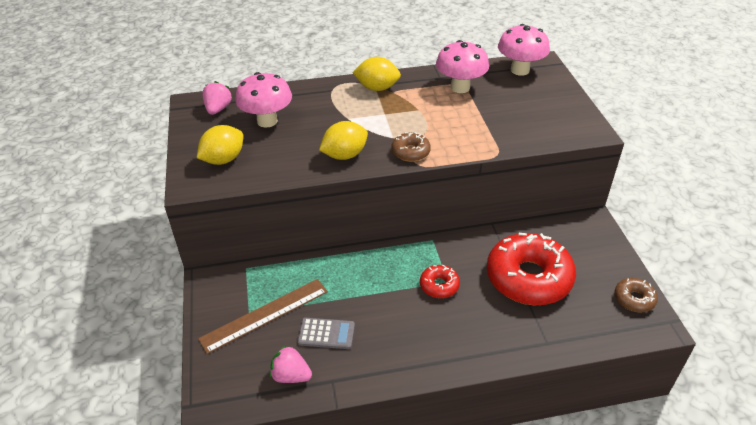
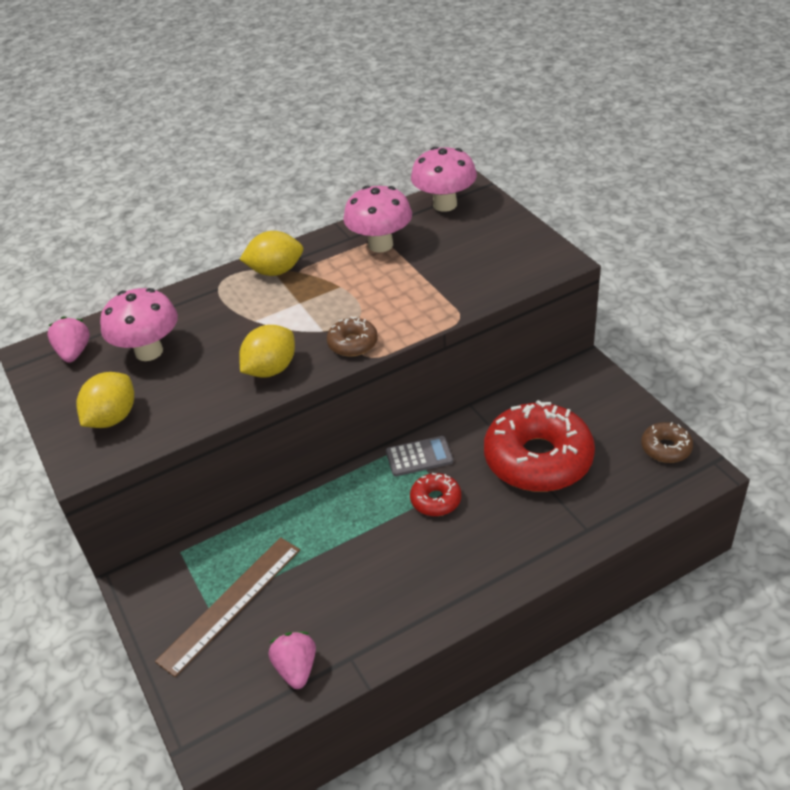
camera: 15 degrees left, 0 degrees up
pink strawberry [270,345,312,383] -> pink strawberry turned 75 degrees clockwise [268,632,316,689]
grey calculator [297,318,355,349] -> grey calculator moved to [386,436,453,476]

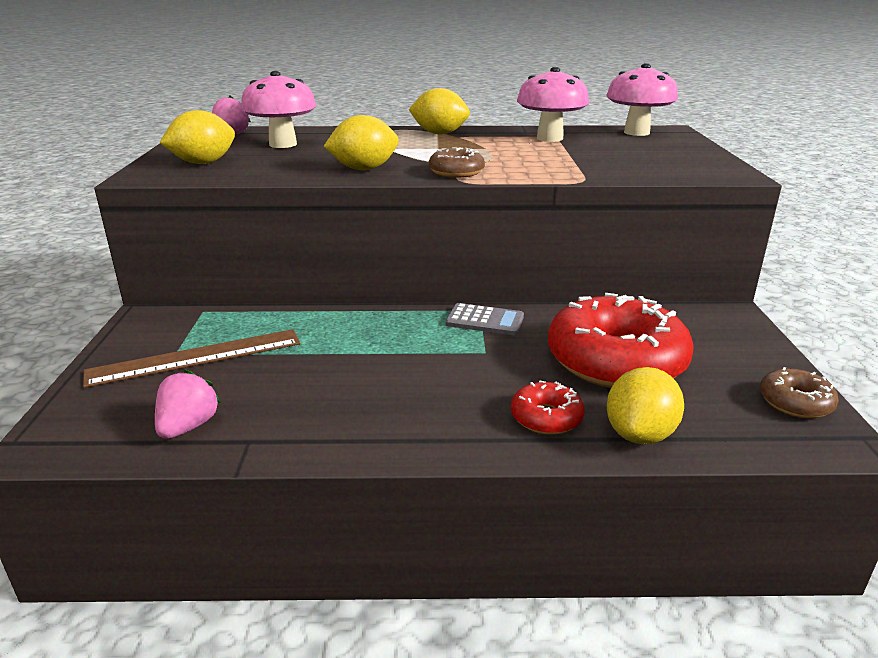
camera: 25 degrees right, 15 degrees down
red donut [410,473,461,516] -> red donut moved to [511,380,585,435]
none -> yellow lemon [607,367,684,444]

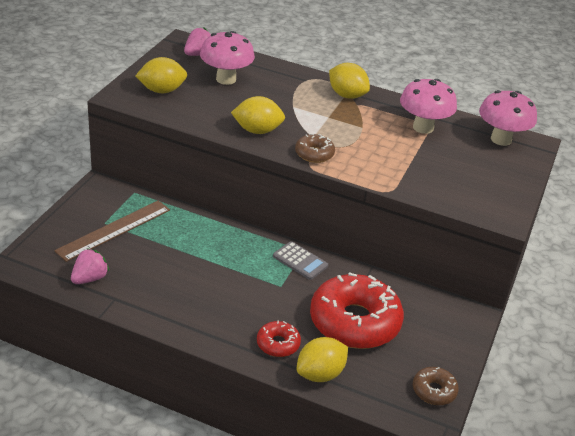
camera: 20 degrees right, 10 degrees up
brown ruler [83,329,300,388] -> brown ruler turned 45 degrees counterclockwise [54,200,170,262]

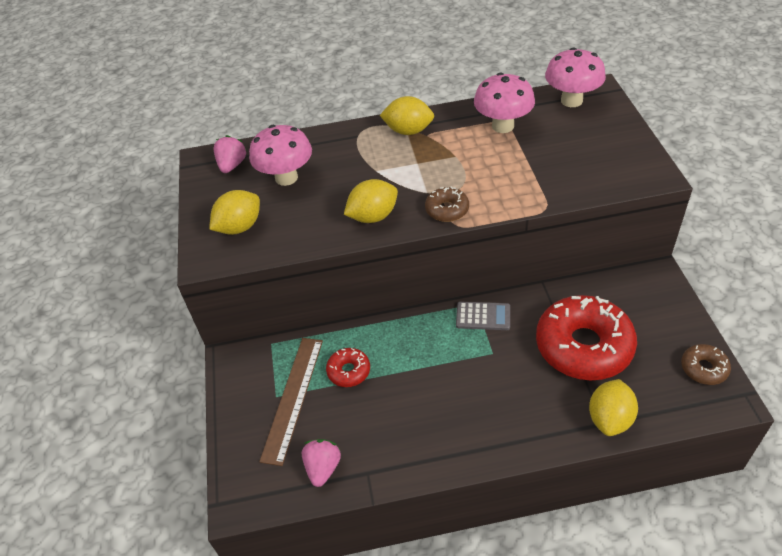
camera: 25 degrees left, 10 degrees up
red donut [257,321,301,357] -> red donut moved to [326,348,370,387]

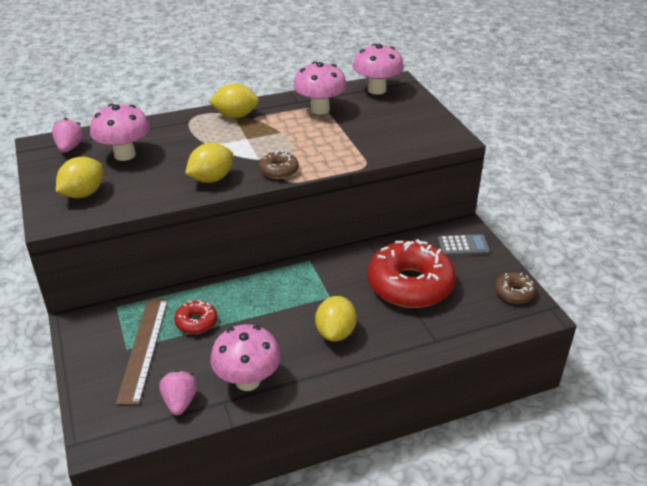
camera: 15 degrees left, 10 degrees down
grey calculator [456,302,510,330] -> grey calculator moved to [438,234,490,256]
yellow lemon [589,379,638,436] -> yellow lemon moved to [315,296,357,341]
none -> pink mushroom [210,324,281,391]

